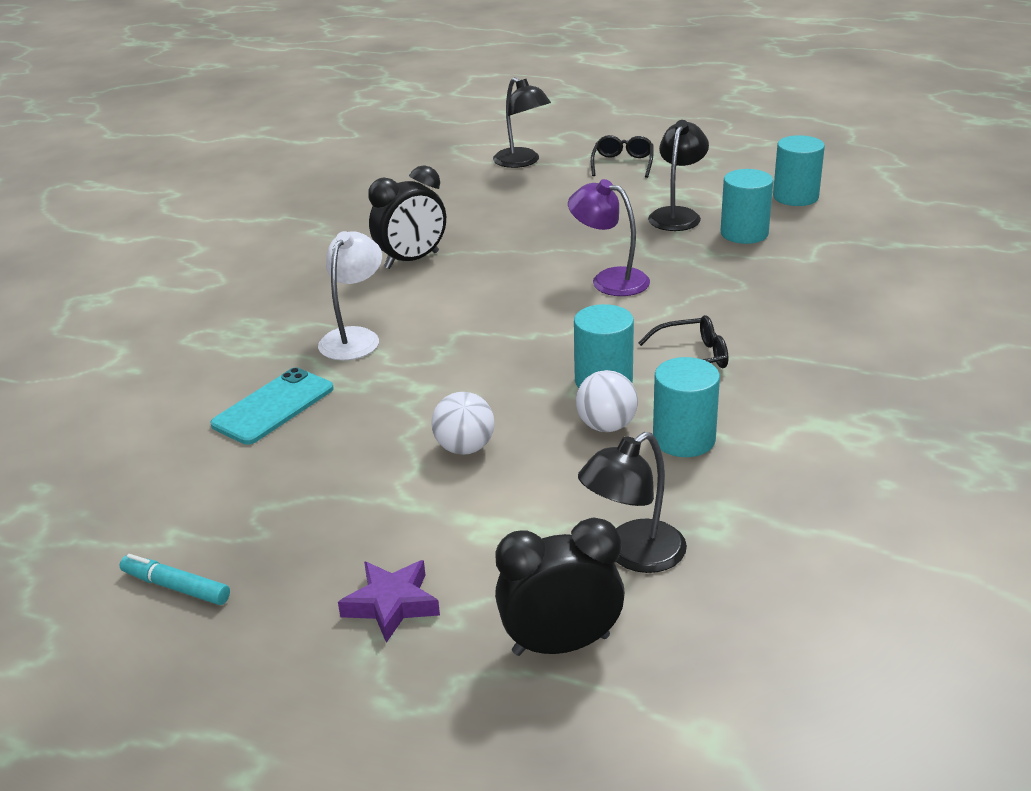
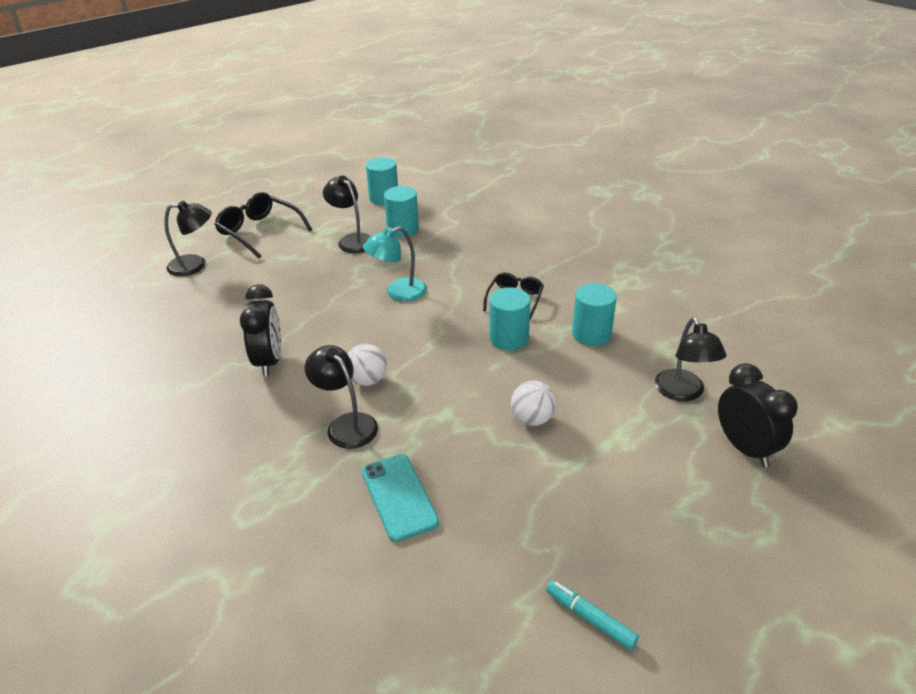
camera: 60 degrees left, 5 degrees up
turquoise marker [120,554,230,605] -> turquoise marker turned 75 degrees clockwise [546,580,639,650]
white lamp [318,231,382,360] -> black lamp [305,345,378,449]
purple star [338,560,440,643] -> none
black clock [495,517,625,656] -> black clock turned 135 degrees clockwise [718,363,797,467]
purple lamp [568,179,650,296] -> turquoise lamp [363,226,427,302]
white ball [576,370,638,432] -> white ball moved to [348,344,387,386]
black glasses [591,135,654,178] -> black glasses [214,192,312,258], size x1.62

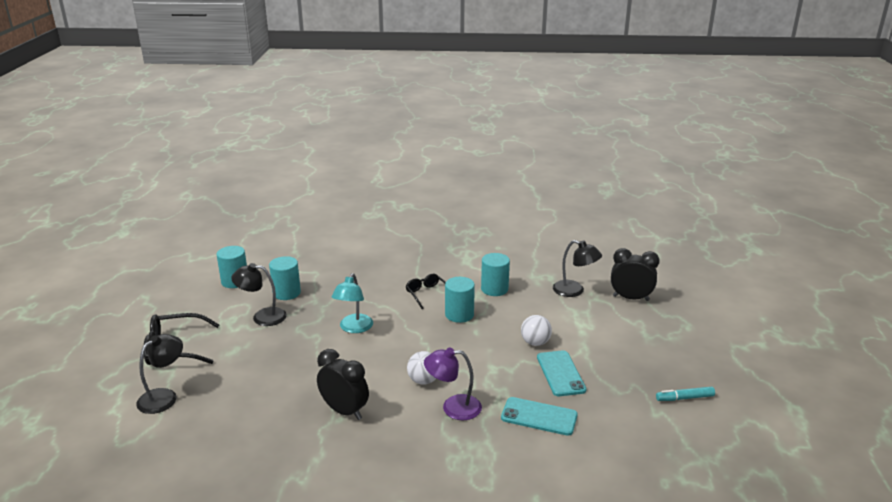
camera: 50 degrees left, 10 degrees down
black lamp [305,345,378,449] -> purple lamp [424,348,482,420]
none -> turquoise phone [537,350,586,396]

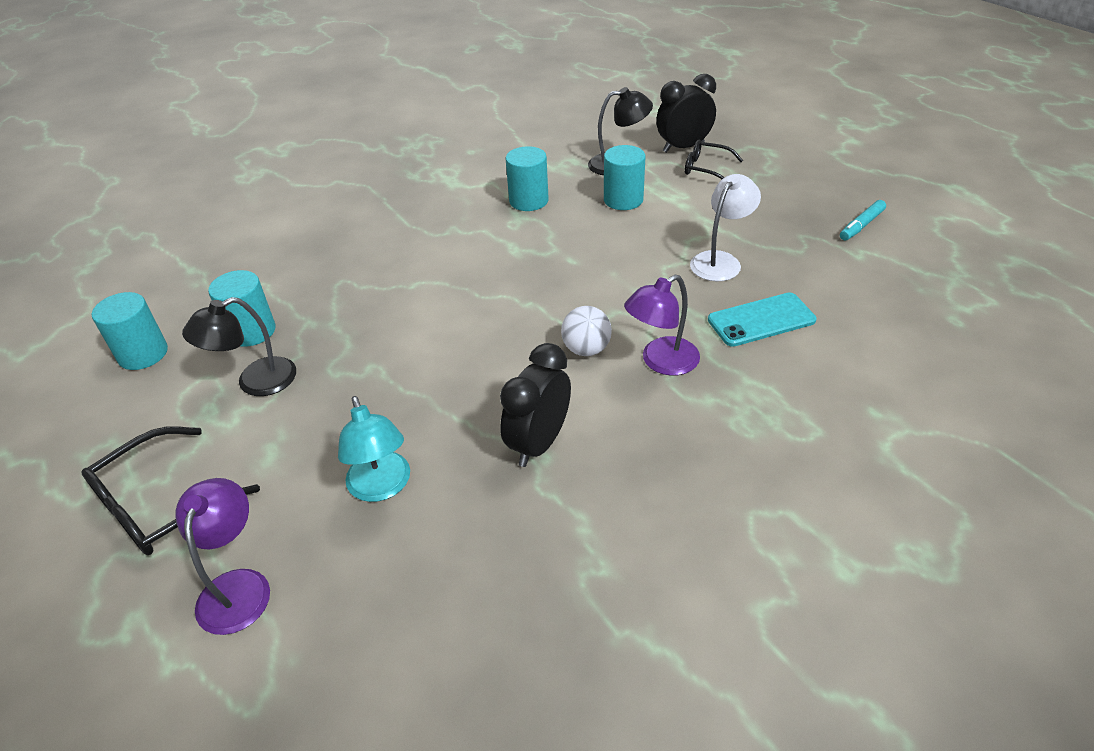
camera: 35 degrees left, 15 degrees up
black lamp [136,334,183,414] -> purple lamp [175,478,270,635]
black clock [317,349,369,420] -> black clock turned 60 degrees counterclockwise [500,343,571,467]
turquoise lamp [331,273,373,333] -> turquoise lamp moved to [338,396,410,502]
black glasses [405,274,446,309] -> black glasses moved to [685,140,743,179]
turquoise cylinder [445,277,475,323] -> turquoise cylinder moved to [604,145,645,210]
white ball [521,315,552,346] -> none
turquoise phone [537,350,586,396] -> white lamp [690,174,761,282]

